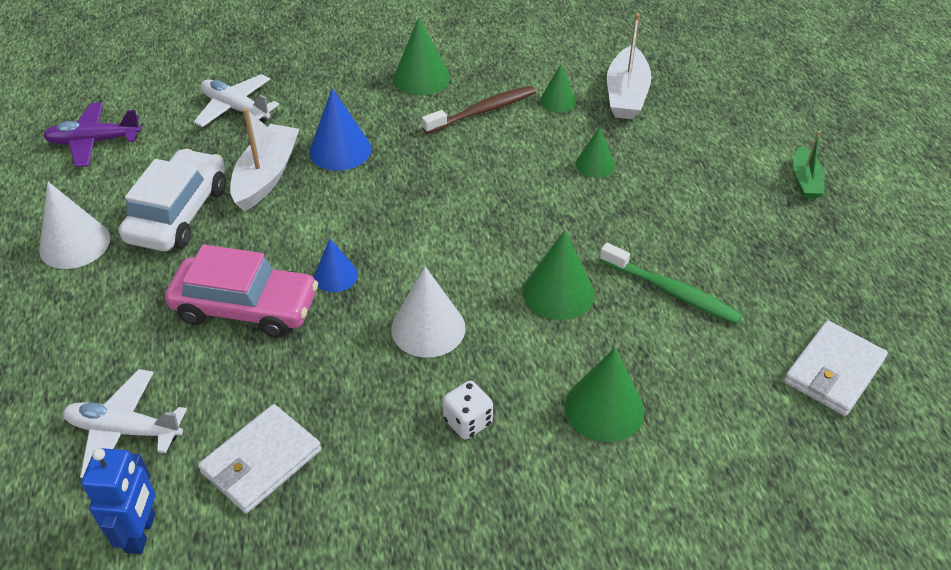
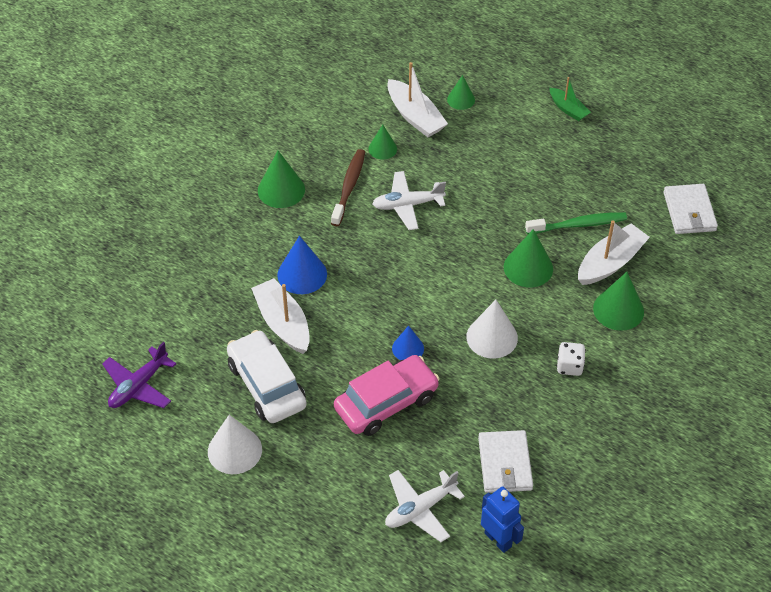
camera: 45 degrees left, 5 degrees up
white plane [194,74,279,127] -> white plane moved to [372,171,446,230]
green cone [576,127,615,178] -> green cone moved to [447,75,475,110]
none -> white boat [578,220,650,285]

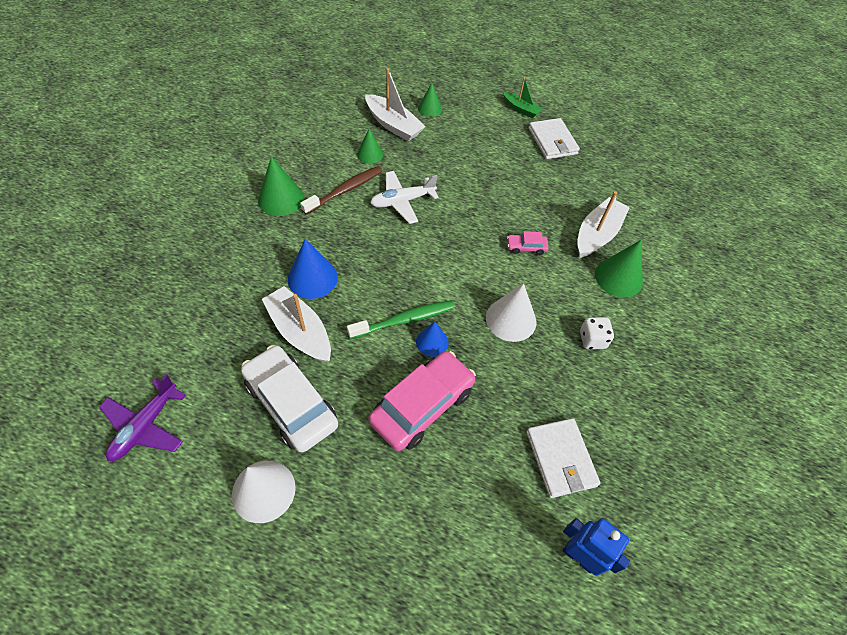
camera: 15 degrees left, 5 degrees up
brown toothbrush [331,149,365,226] -> brown toothbrush turned 45 degrees clockwise [300,166,382,215]
white plane [385,470,465,542] -> none
green cone [504,229,553,287] -> pink car [507,231,549,255]
green toothbrush [525,212,627,234] -> green toothbrush moved to [347,300,455,339]
white wallet [663,184,718,234] -> white wallet moved to [528,118,580,159]

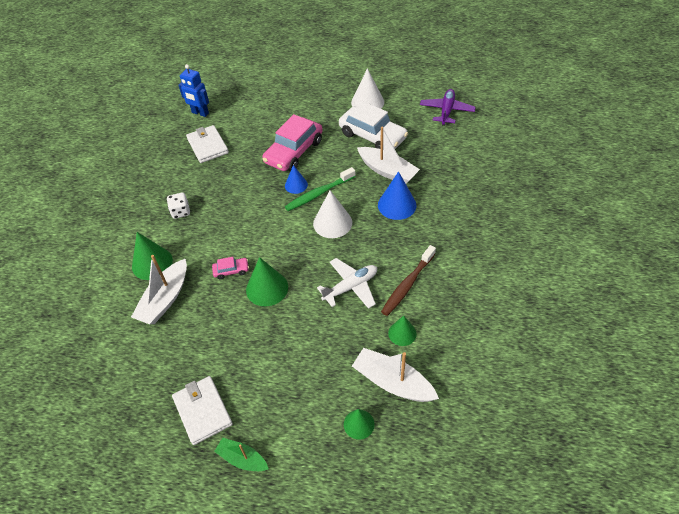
camera: 175 degrees right, 5 degrees down
green cone [258,156,304,216] -> green cone moved to [246,257,288,306]
white cone [486,283,536,342] -> white cone moved to [313,190,352,238]

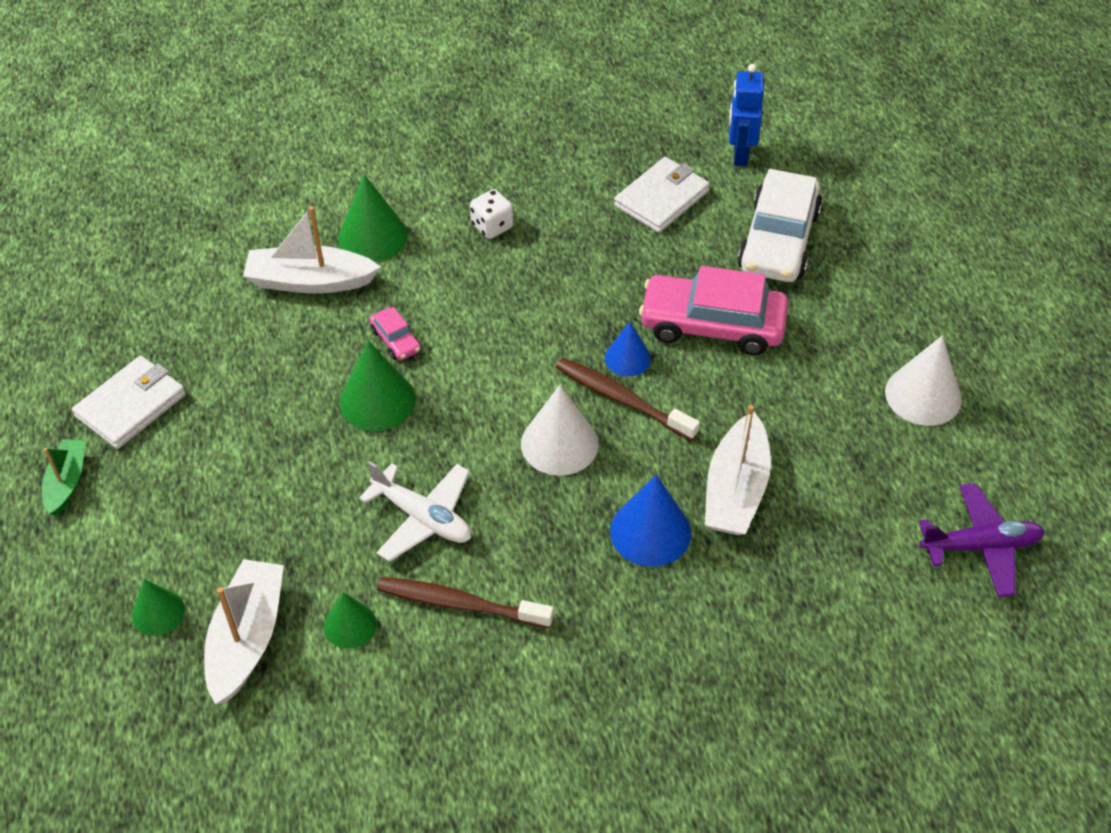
camera: 65 degrees right, 0 degrees up
green toothbrush [285,167,356,211] -> brown toothbrush [556,358,700,441]
white car [339,101,408,149] -> white car moved to [738,169,822,282]

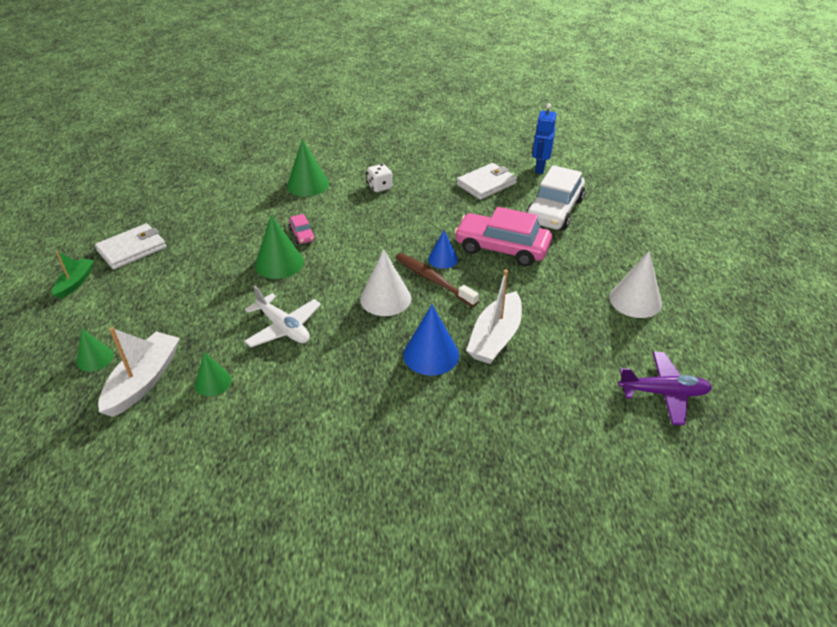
camera: 10 degrees right, 10 degrees down
white boat [243,206,381,294] -> none
brown toothbrush [377,577,554,628] -> none

